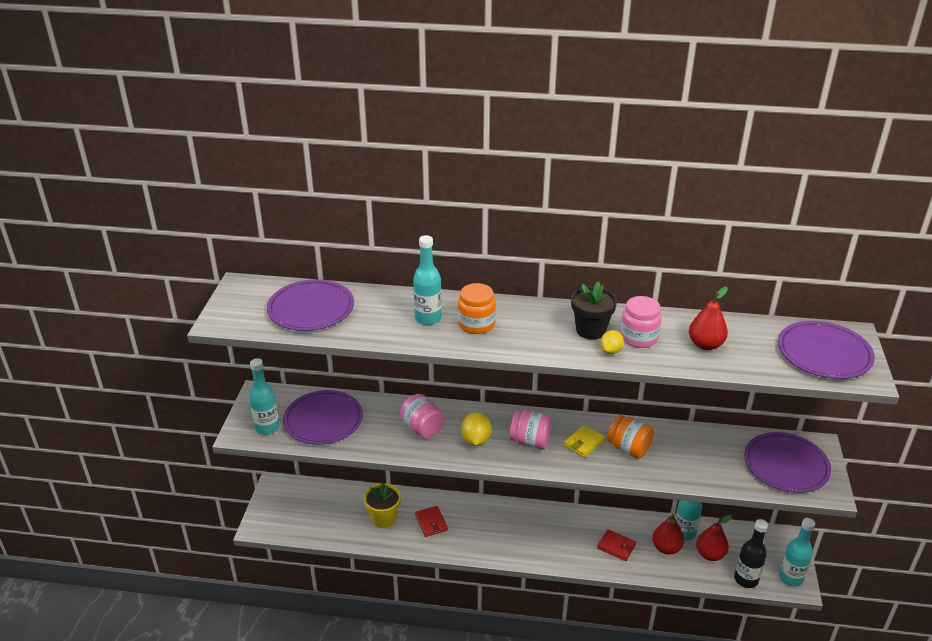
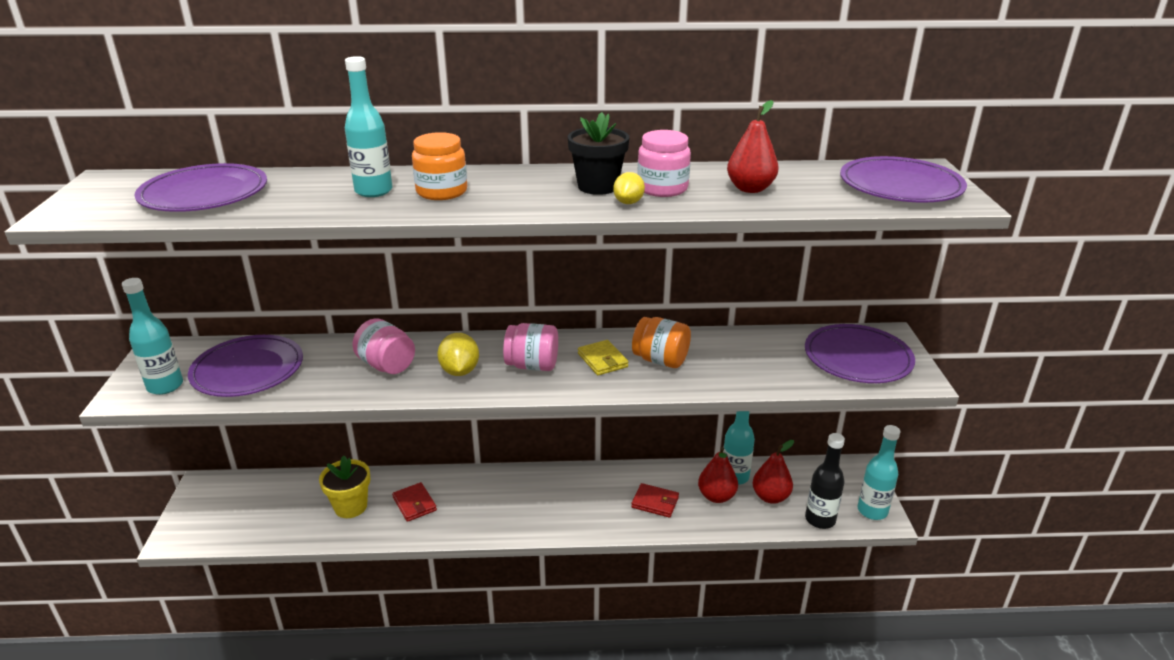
camera: 10 degrees left, 5 degrees down
yellow wallet [564,425,605,458] -> yellow wallet turned 60 degrees counterclockwise [578,340,628,375]

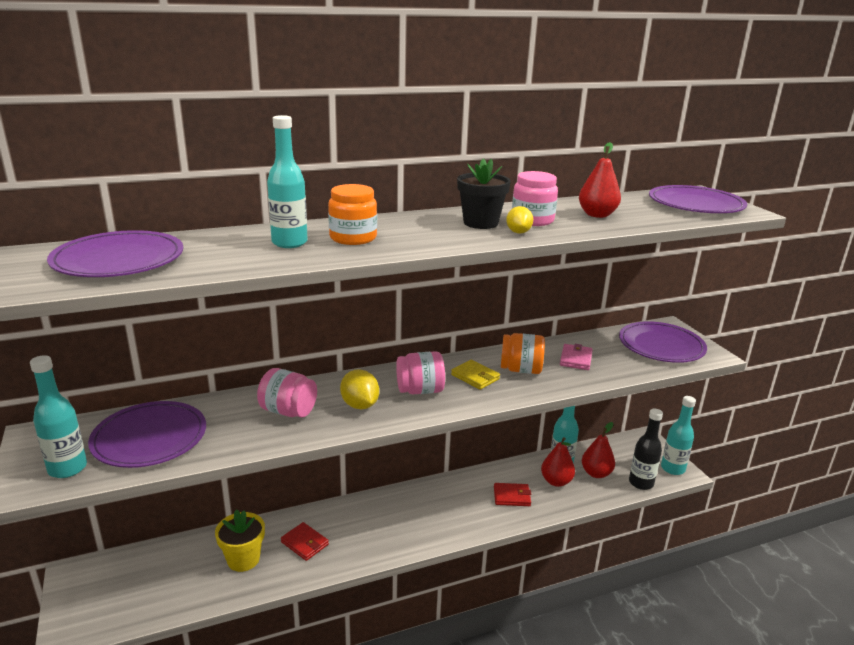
camera: 20 degrees left, 5 degrees down
none -> pink wallet [560,344,593,370]

